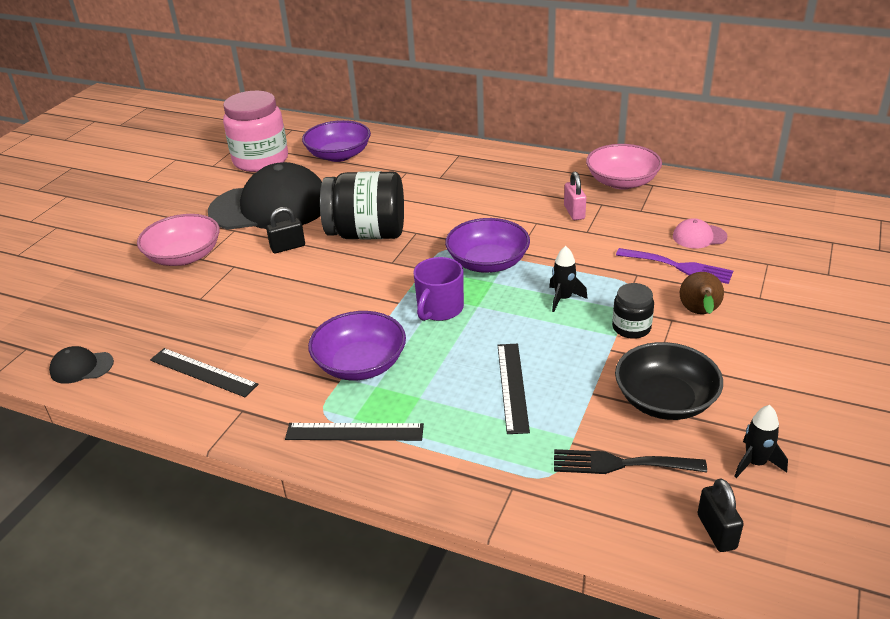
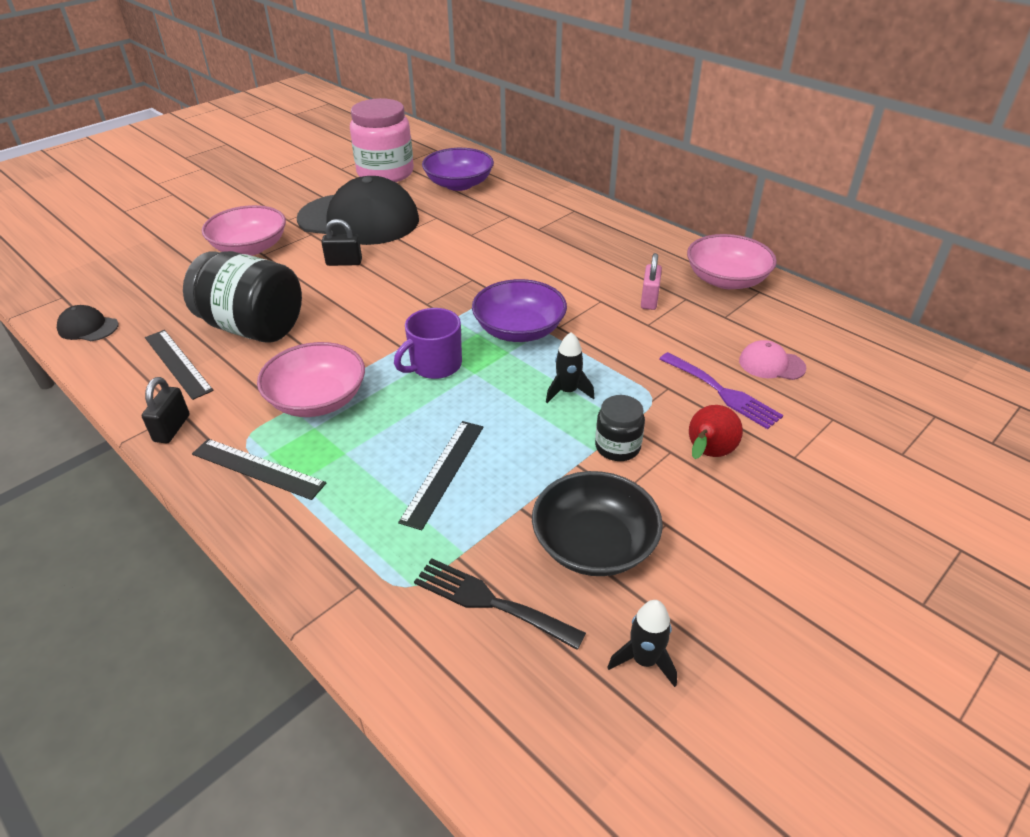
camera: 20 degrees right, 5 degrees up
purple bowl [308,311,406,380] -> pink bowl [257,342,365,417]
black jar [320,171,404,240] -> black jar moved to [183,251,302,343]
brown pear [680,272,724,314] -> red pear [689,405,743,459]
black padlock [697,478,744,552] -> black padlock moved to [142,377,190,443]

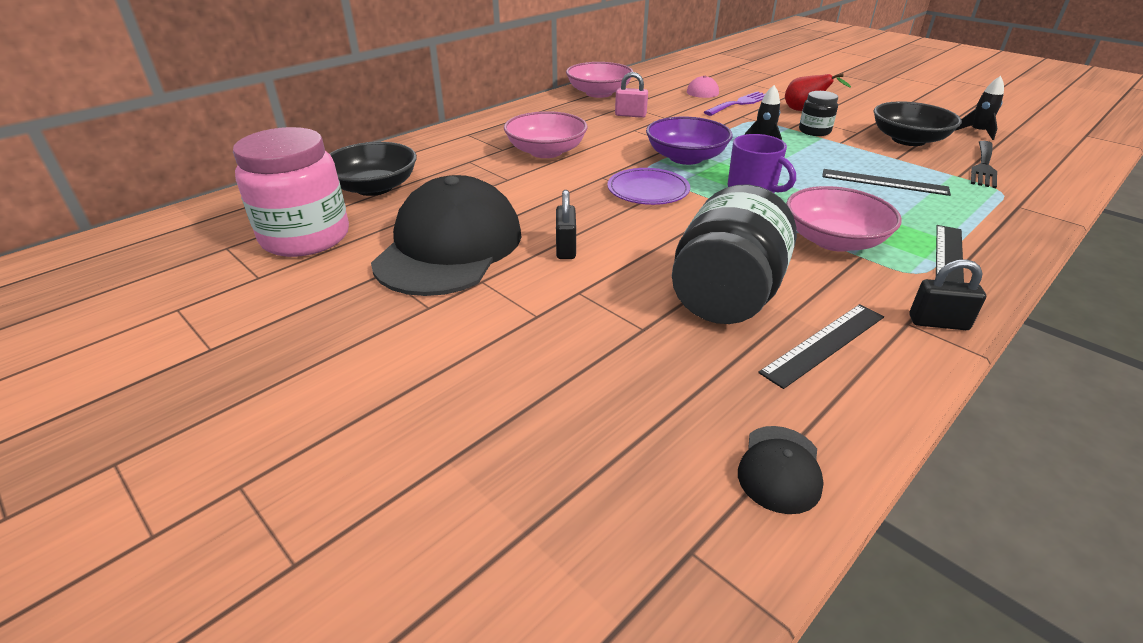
camera: 90 degrees left, 5 degrees down
pink bowl [202,205,286,256] -> pink bowl moved to [504,111,588,158]
purple bowl [422,148,494,191] -> black bowl [329,142,417,196]
none -> purple plate [607,168,690,205]

